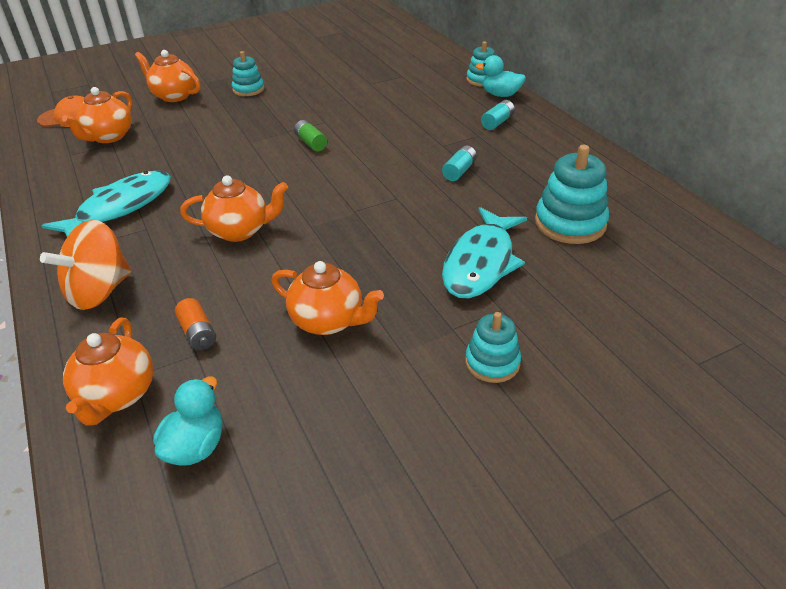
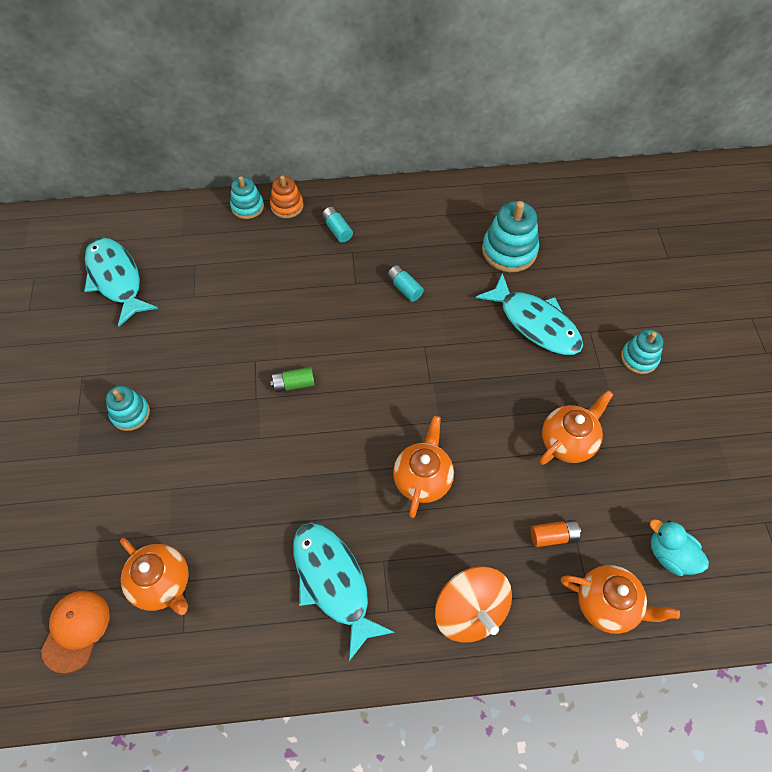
camera: 70 degrees left, 20 degrees up
orange teapot [135,50,200,102] -> none
turquoise duck [476,55,526,97] -> orange stacking toy [270,175,304,218]
none -> turquoise fish [84,237,158,327]

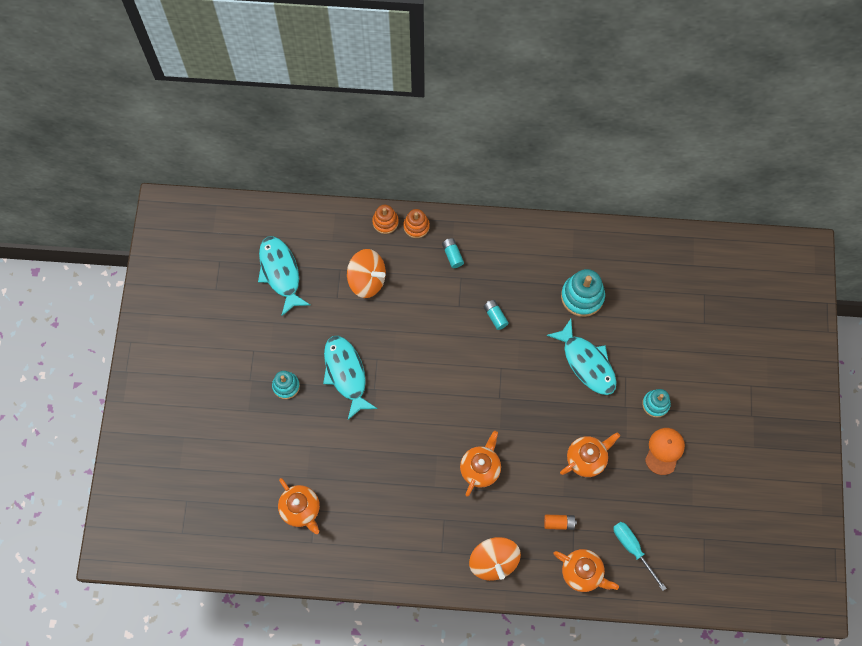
camera: 10 degrees right, 10 degrees up
orange cap [41,591,109,674] -> orange cap moved to [645,428,685,475]
turquoise stacking toy [230,176,264,219] -> orange stacking toy [372,205,399,234]
green battery [270,367,315,393] -> none
turquoise fish [293,523,395,661] -> turquoise fish moved to [323,336,378,420]
turquoise duck [650,519,709,576] -> turquoise screwdriver [614,522,667,591]
none -> orange spinning top [347,249,386,298]

